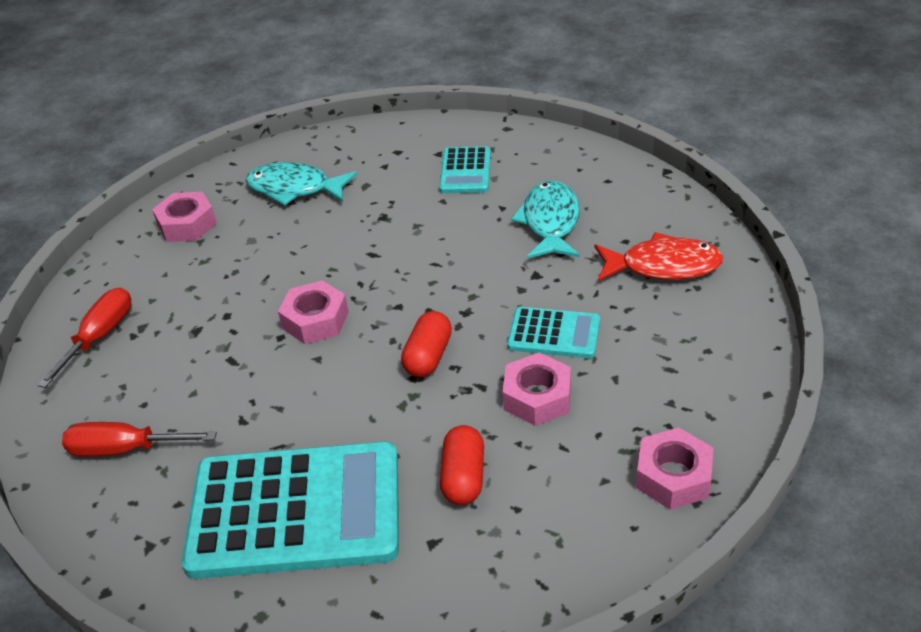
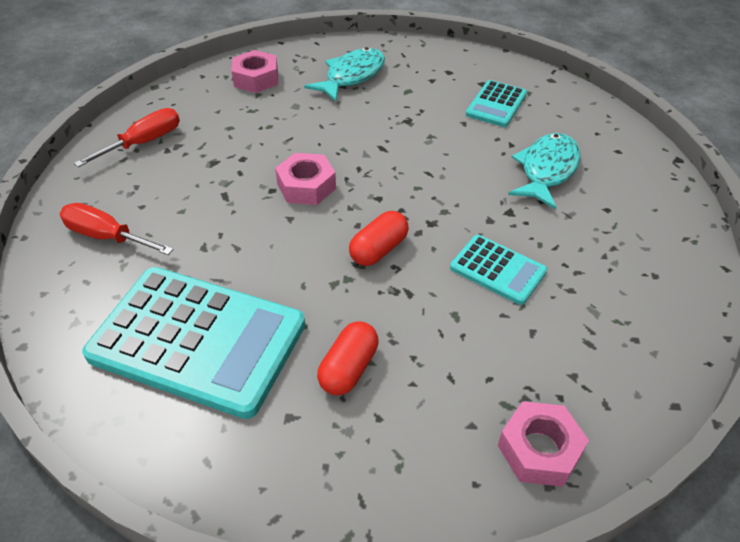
camera: 20 degrees right, 5 degrees up
turquoise fish [246,162,357,206] -> turquoise fish turned 90 degrees clockwise [304,47,385,102]
pink nut [503,352,571,426] -> none
red fish [595,232,723,281] -> none

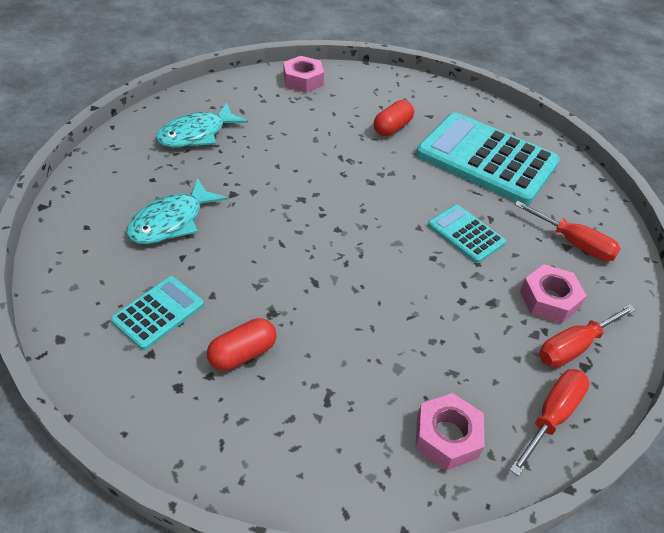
camera: 170 degrees left, 0 degrees up
pink nut [275,153,336,205] -> pink nut moved to [520,264,587,324]
turquoise fish [304,47,385,102] -> turquoise fish moved to [156,103,248,148]
red capsule [349,211,409,266] -> red capsule moved to [207,318,276,371]
turquoise calculator [450,235,547,305] -> turquoise calculator moved to [428,205,506,263]
none -> red screwdriver [510,369,590,476]

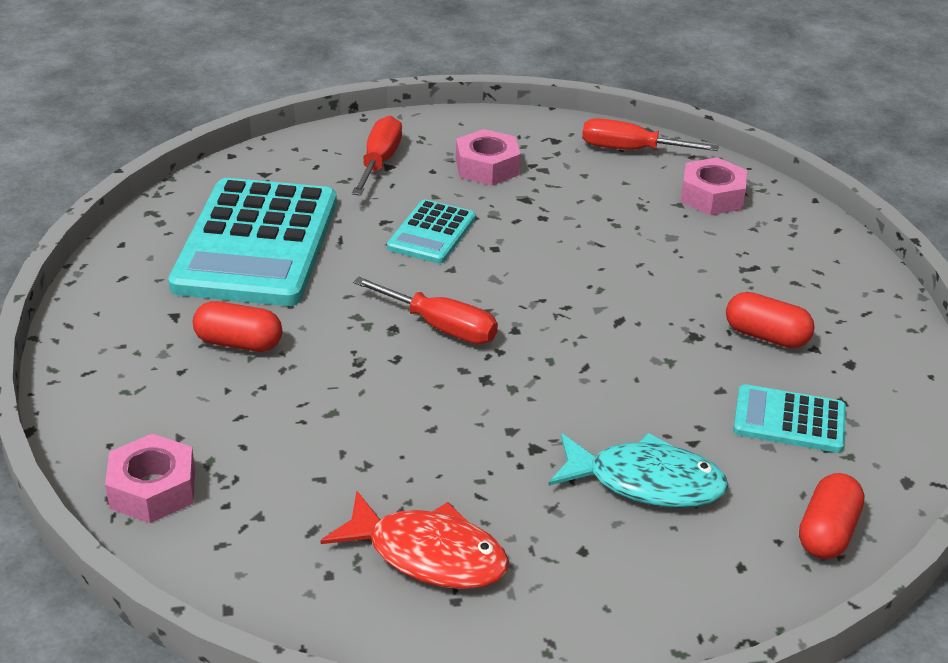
camera: 115 degrees left, 10 degrees down
turquoise fish [156,103,248,148] -> red fish [321,491,509,589]
red screwdriver [539,304,636,368] -> red screwdriver moved to [353,277,498,344]
none -> red capsule [799,473,865,559]

